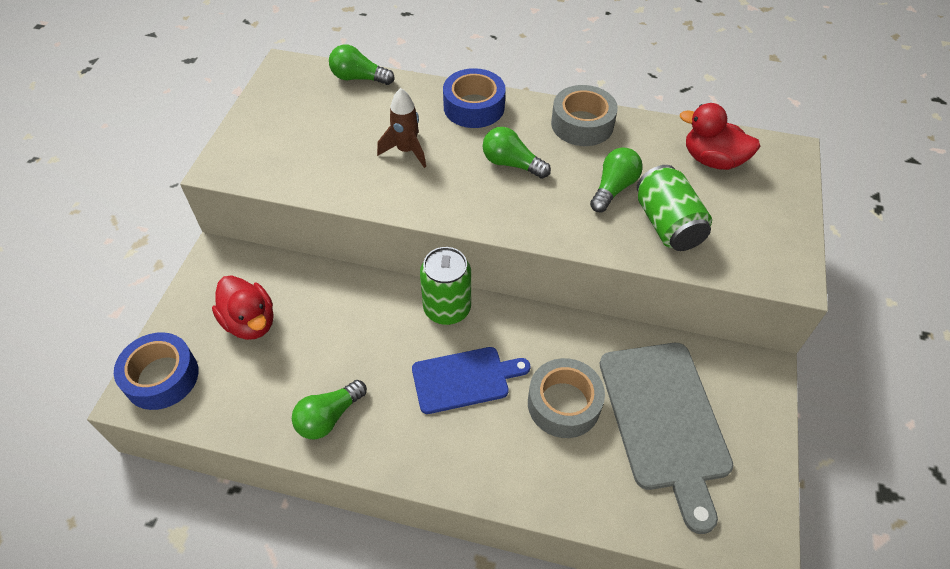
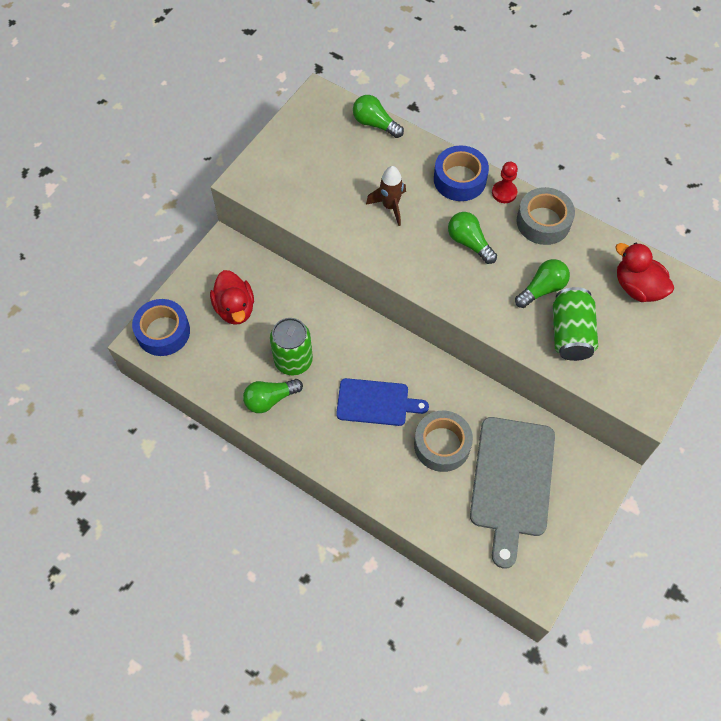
camera: 20 degrees right, 10 degrees up
green can [420,247,471,325] -> green can moved to [270,318,313,375]
none -> red pawn [492,162,518,203]

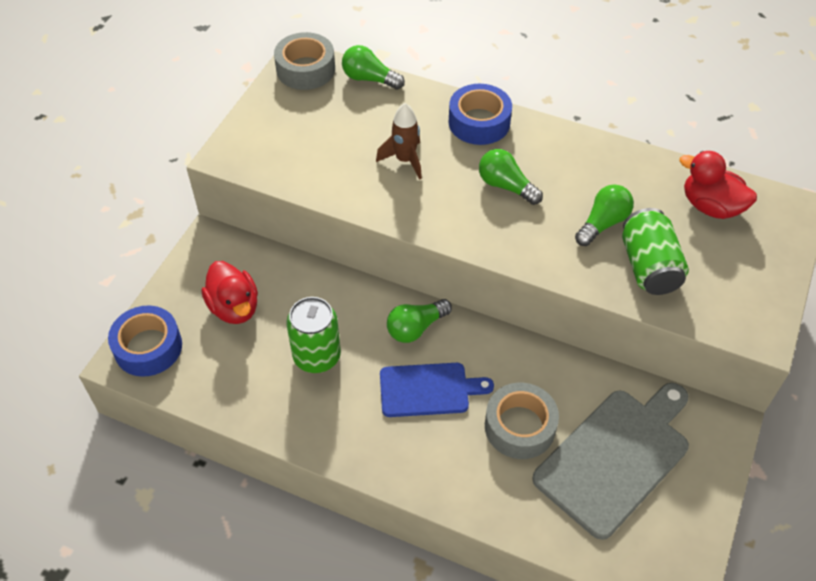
camera: 10 degrees left, 10 degrees down
green light bulb [243,379,303,413] -> green light bulb moved to [387,299,452,343]
grey cutting board [470,417,555,568] -> grey cutting board turned 135 degrees counterclockwise [532,383,689,540]
red pawn [492,162,518,203] -> none
grey tape [517,187,575,245] -> grey tape moved to [274,32,335,90]

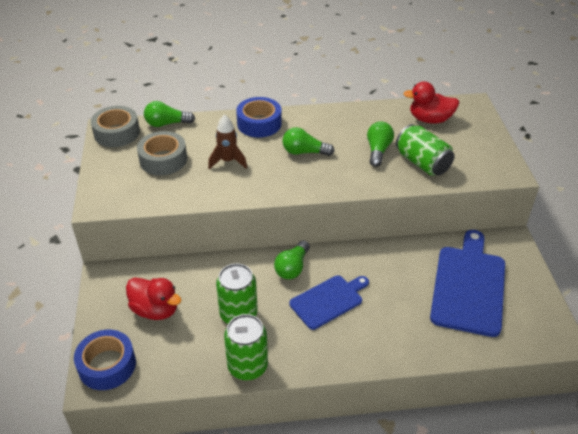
camera: 30 degrees left, 10 degrees down
grey tape [485,383,559,459] -> grey tape moved to [137,131,187,175]
grey cutting board [532,383,689,540] -> blue cutting board [430,230,505,337]
none -> green can [224,314,268,380]

